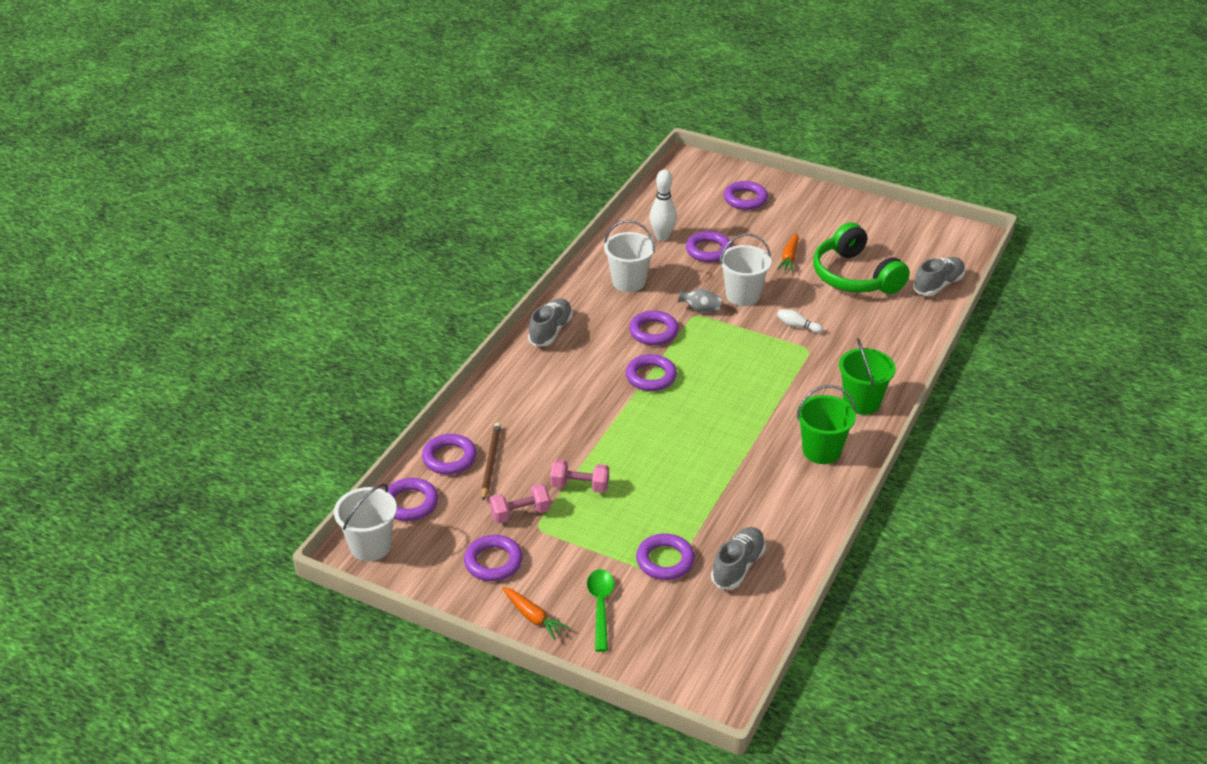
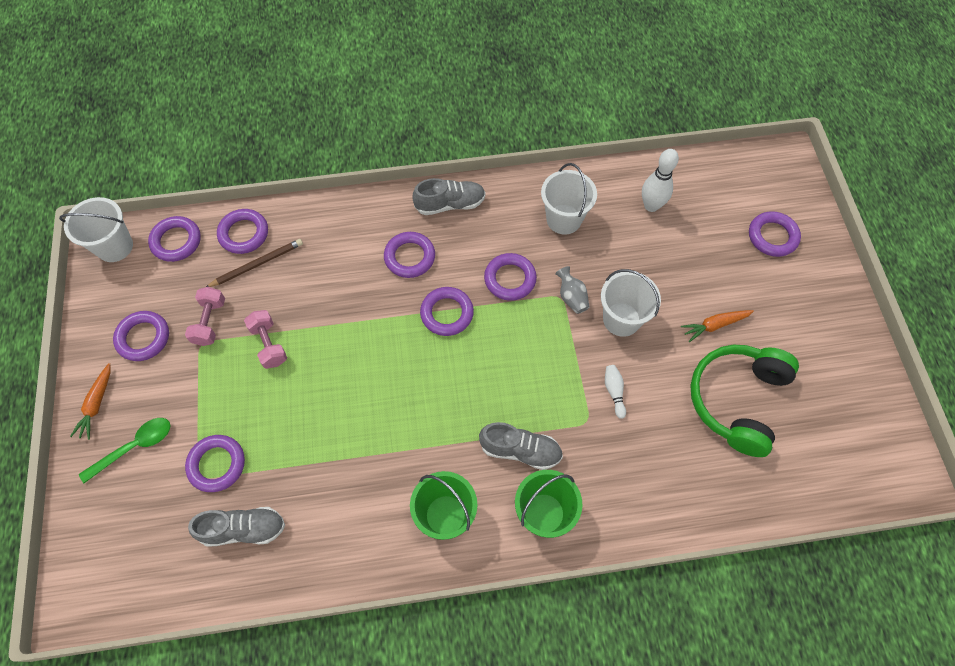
camera: 55 degrees right, 25 degrees up
pink dumbbell [489,484,551,524] -> pink dumbbell turned 60 degrees clockwise [185,287,225,346]
purple ring [686,231,732,262] -> purple ring moved to [384,232,435,278]
grey shoe [913,257,965,296] -> grey shoe moved to [479,422,563,470]

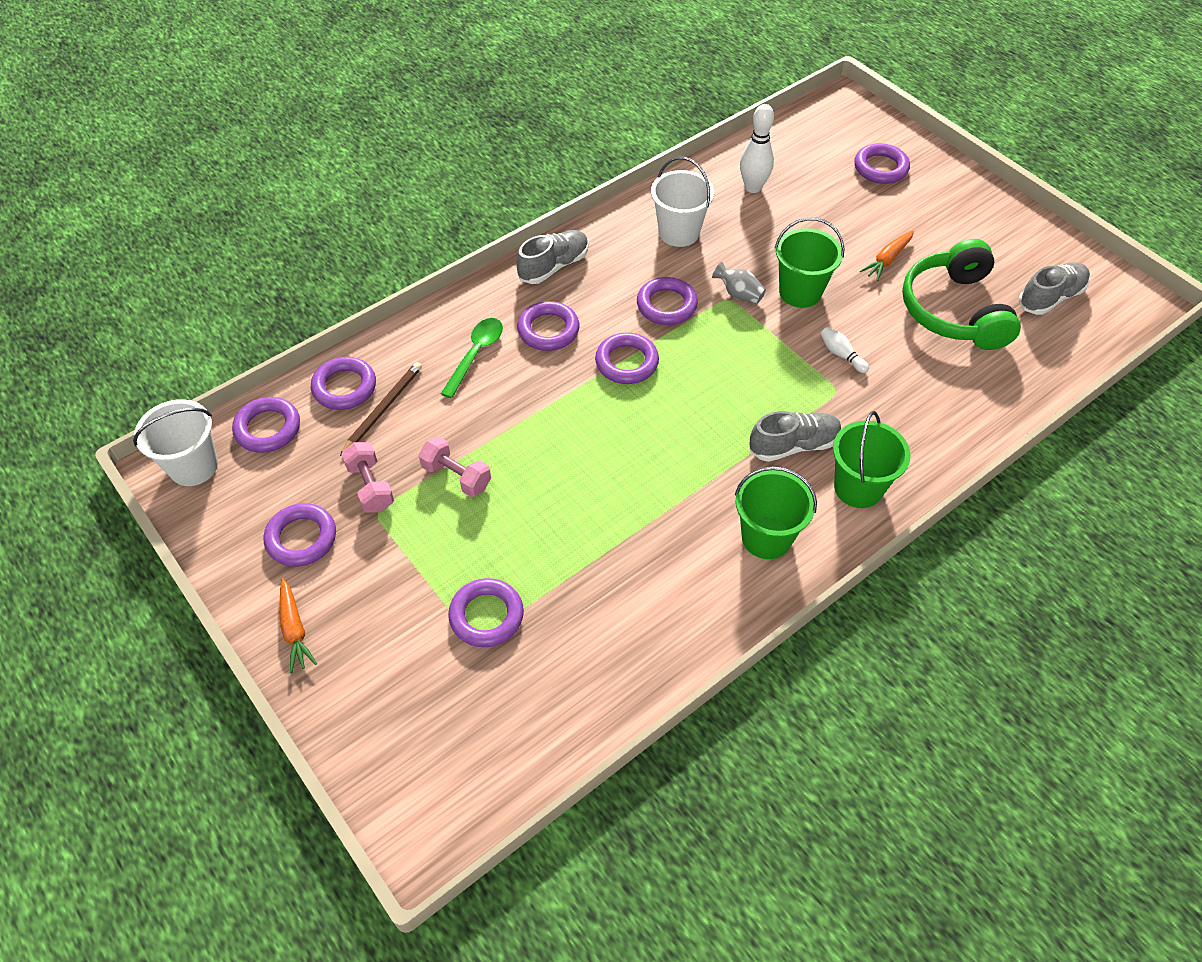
camera: 30 degrees left, 10 degrees down
green spoon [79,418,170,483] -> green spoon moved to [441,318,503,398]
grey shoe [188,507,285,547] -> grey shoe moved to [1018,262,1090,315]
white bucket [601,269,661,337] -> green bucket [775,217,845,308]

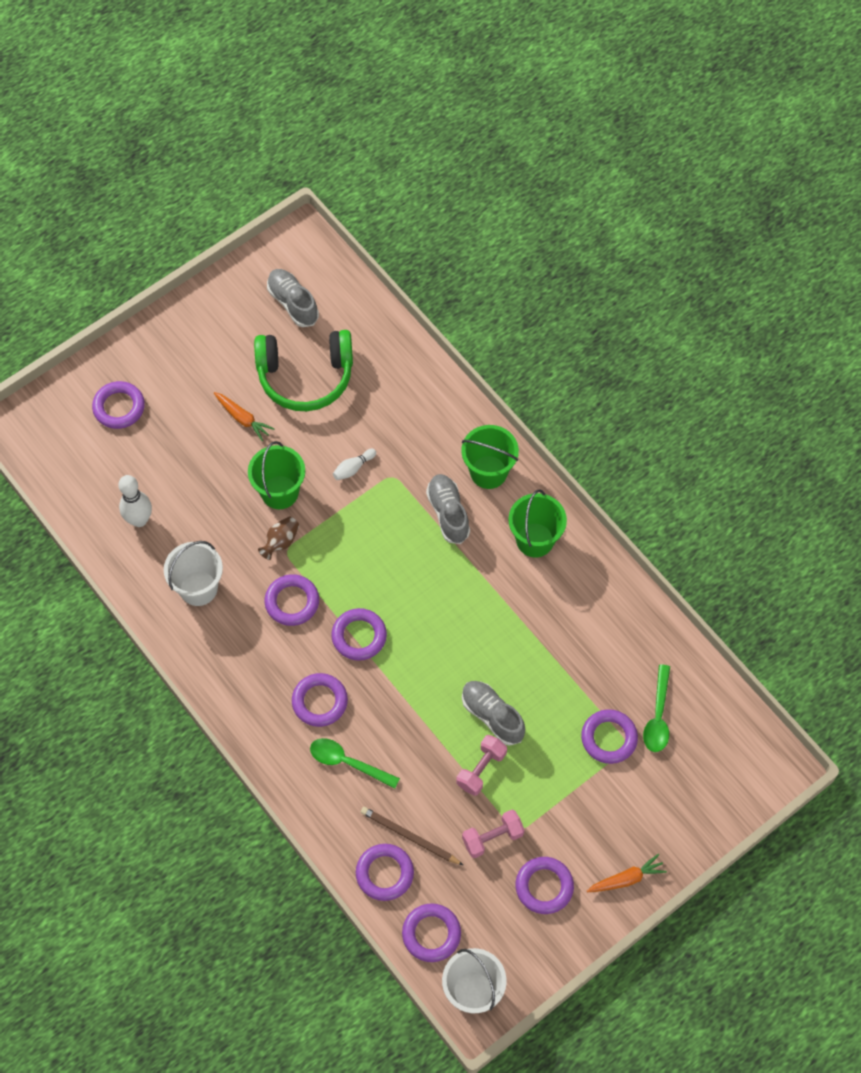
camera: 90 degrees left, 10 degrees up
grey shoe [516,230,589,284] -> grey shoe moved to [462,681,525,746]
grey vase [712,262,766,304] -> brown vase [258,516,299,560]
none -> green spoon [643,664,670,752]

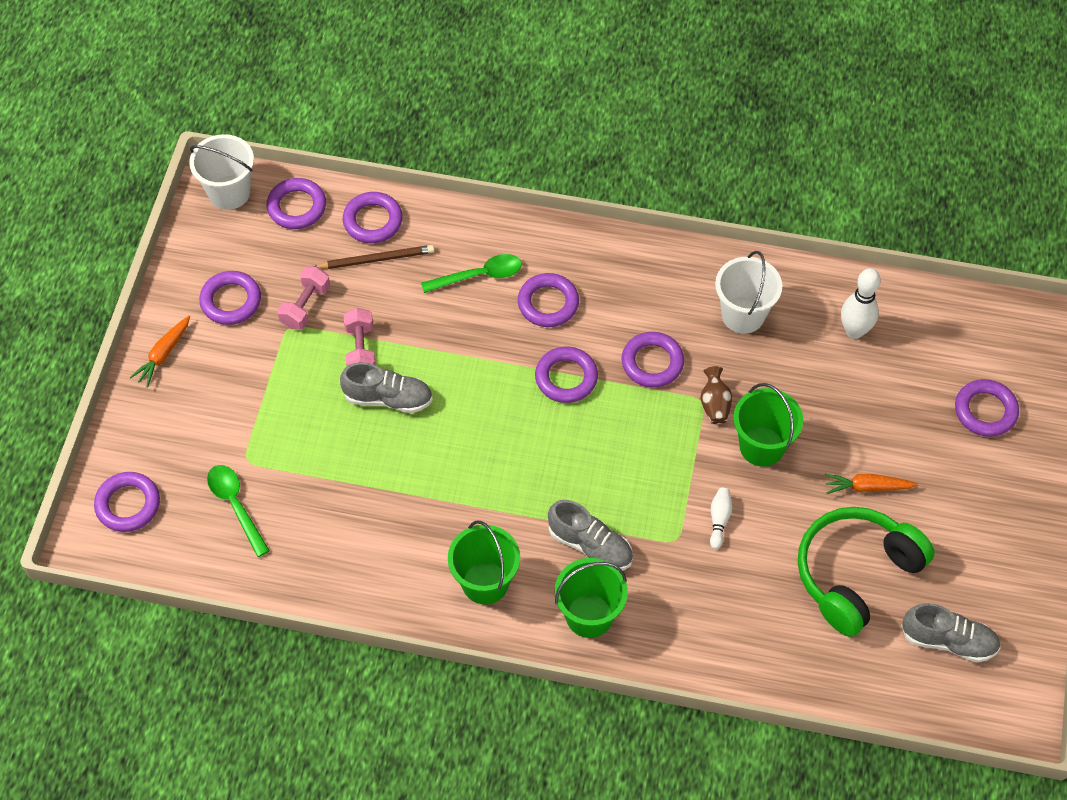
camera: 140 degrees right, 5 degrees down
purple ring [581,709,638,764] -> purple ring moved to [94,472,160,532]

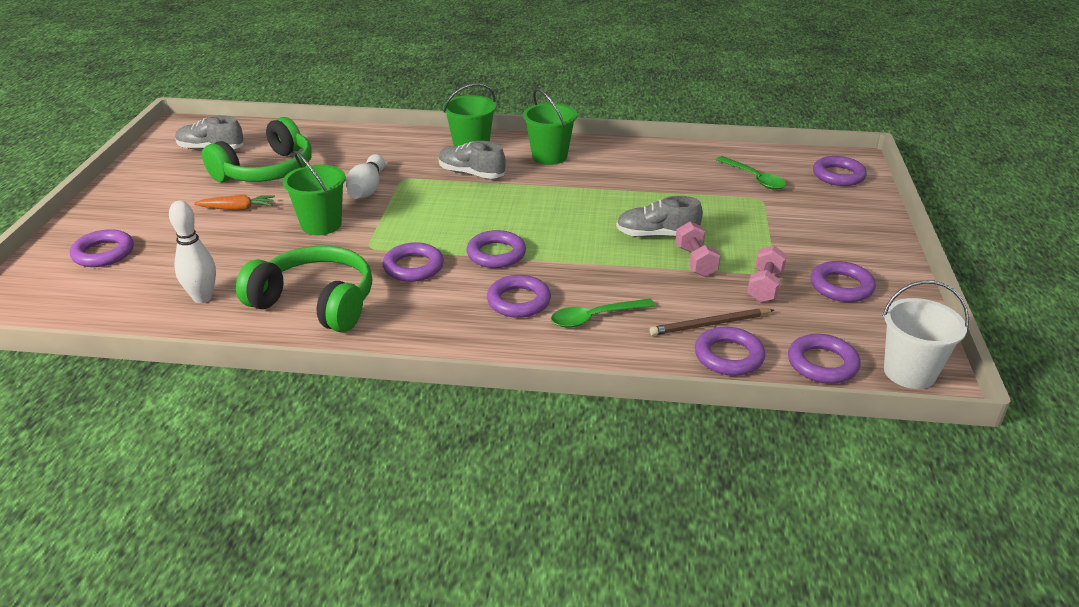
camera: 175 degrees right, 25 degrees down
orange carrot [130,316,190,387] -> none
brown vase [700,366,732,424] -> none
white bowling pin [710,488,732,549] -> white bowling pin [346,154,385,199], size x1.79
white bucket [715,251,782,334] -> green headphones [236,246,372,332]

